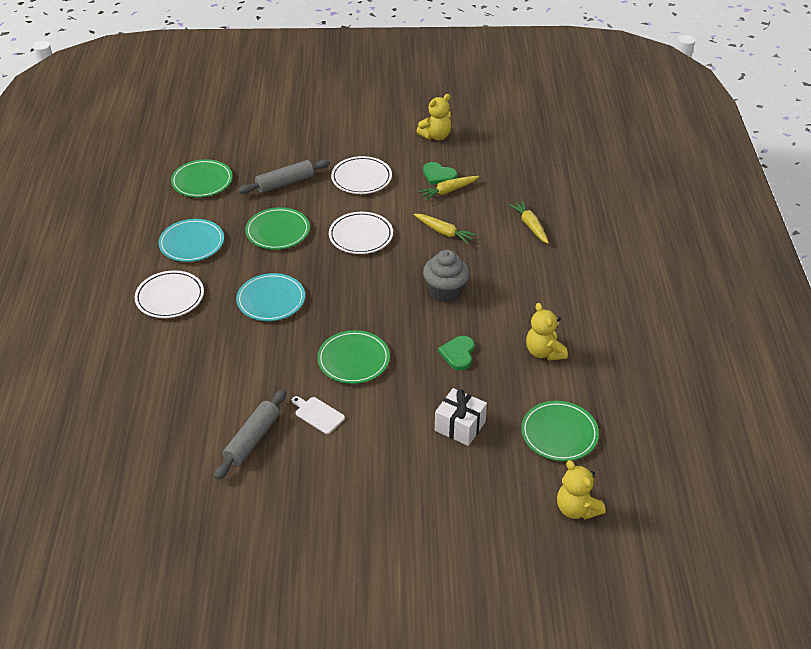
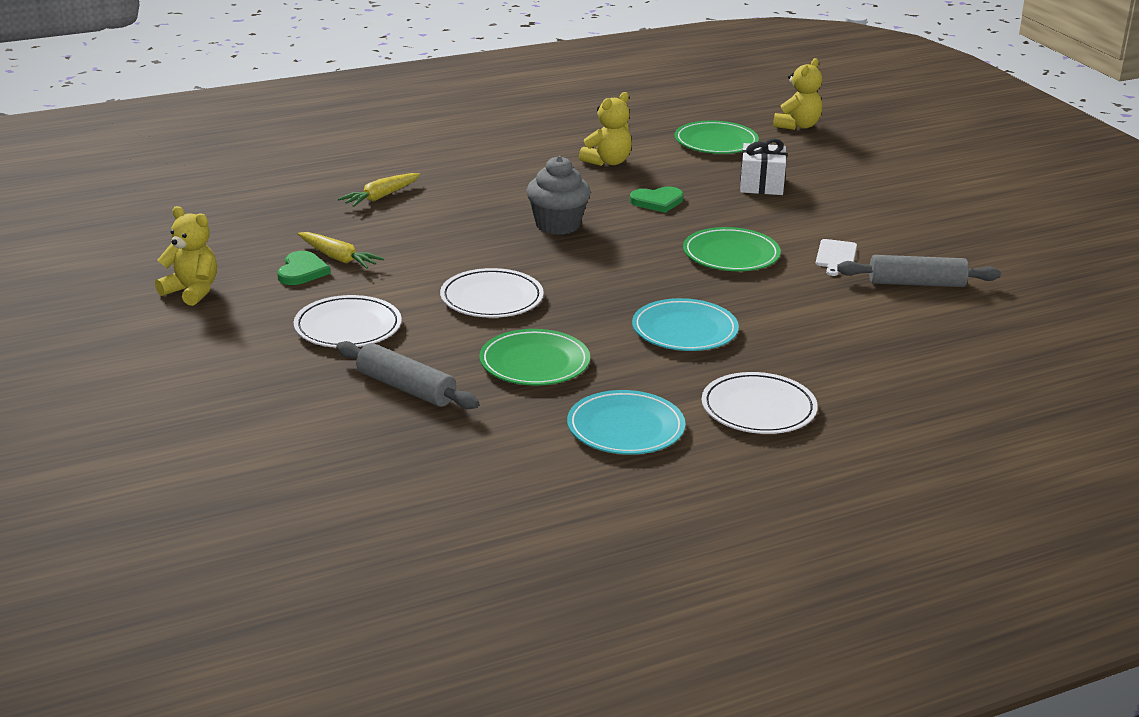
camera: 115 degrees left, 15 degrees down
green plate [171,159,233,197] -> none
yellow carrot [414,214,477,244] -> none

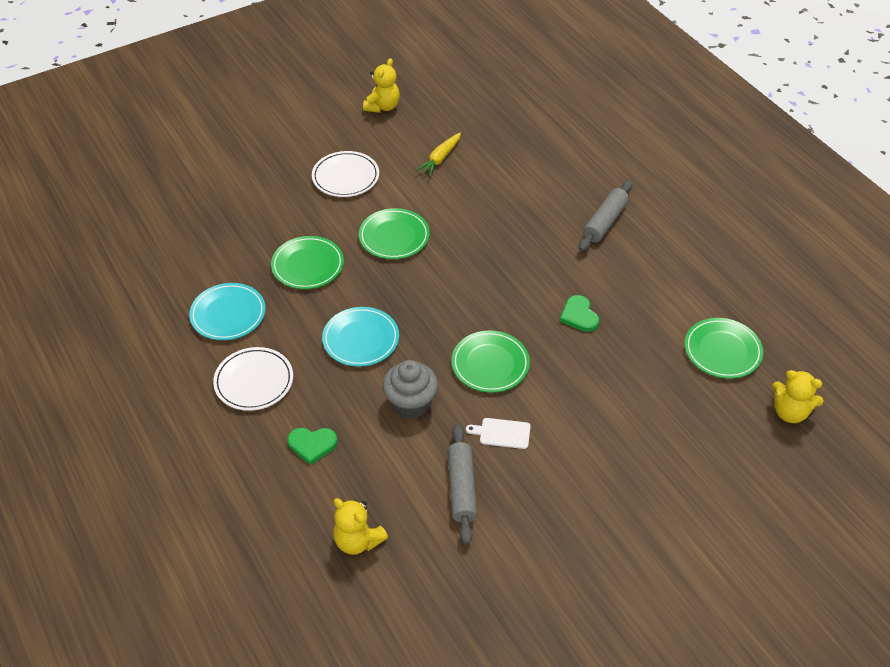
camera: 85 degrees right, 20 degrees up
green heart [277,251,330,285] -> green heart moved to [287,428,338,465]
grey rolling pin [336,341,479,409] -> grey rolling pin moved to [579,180,633,251]
yellow carrot [338,173,420,207] -> none
white plate [440,268,544,318] -> green plate [359,208,430,259]
grey cupcake [526,156,591,235] -> grey cupcake moved to [382,360,438,419]
yellow teddy bear [579,92,632,166] -> yellow teddy bear moved to [333,498,388,555]
white gift [740,138,787,195] -> none

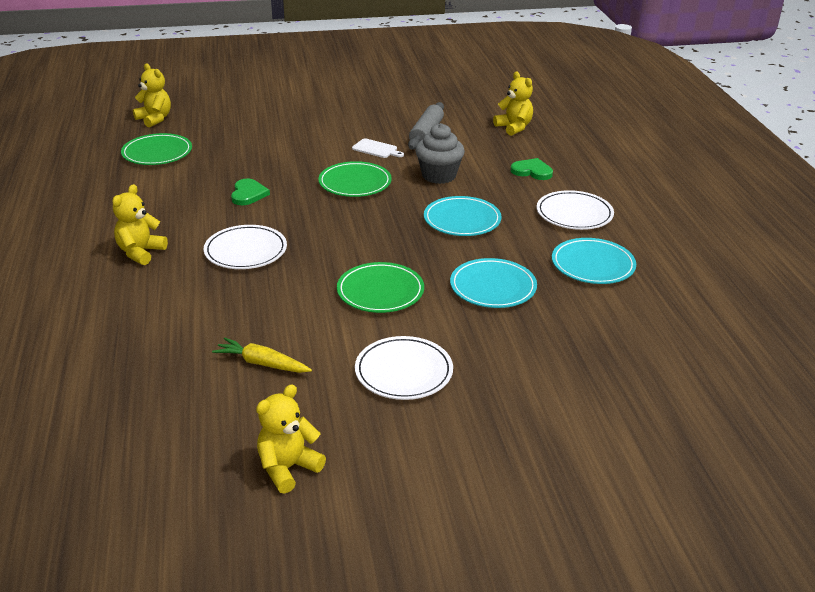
camera: 160 degrees left, 15 degrees down
green plate [271,236,344,289] -> turquoise plate [450,258,537,308]
yellow carrot [416,133,461,177] -> yellow carrot turned 120 degrees counterclockwise [212,337,312,373]
grey rolling pin [579,180,633,251] -> yellow teddy bear [112,184,168,265]
none -> white plate [204,225,287,269]

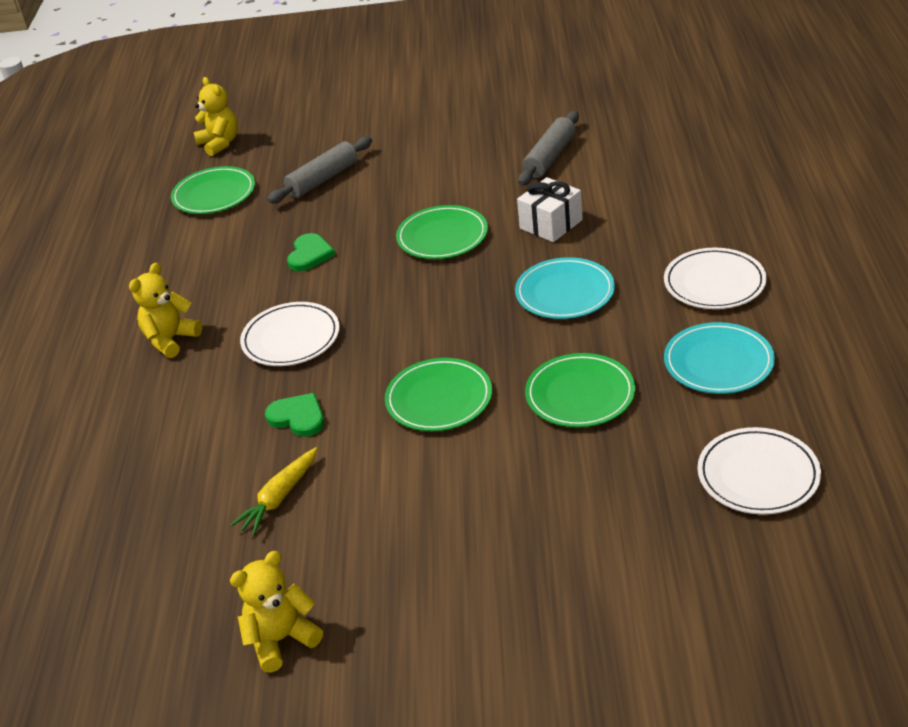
camera: 15 degrees right, 5 degrees up
yellow carrot [212,337,312,373] -> yellow carrot turned 90 degrees counterclockwise [230,447,318,535]
white cutting board [352,138,404,158] -> none
white plate [355,336,453,400] -> white plate moved to [697,427,821,515]
grey cupcake [415,123,465,184] -> white gift [517,177,583,242]
turquoise plate [450,258,537,308] -> green plate [525,353,635,428]
yellow teddy bear [493,72,533,136] -> none
green heart [511,158,553,180] -> green heart moved to [265,393,324,437]
none -> grey rolling pin [267,137,372,204]

